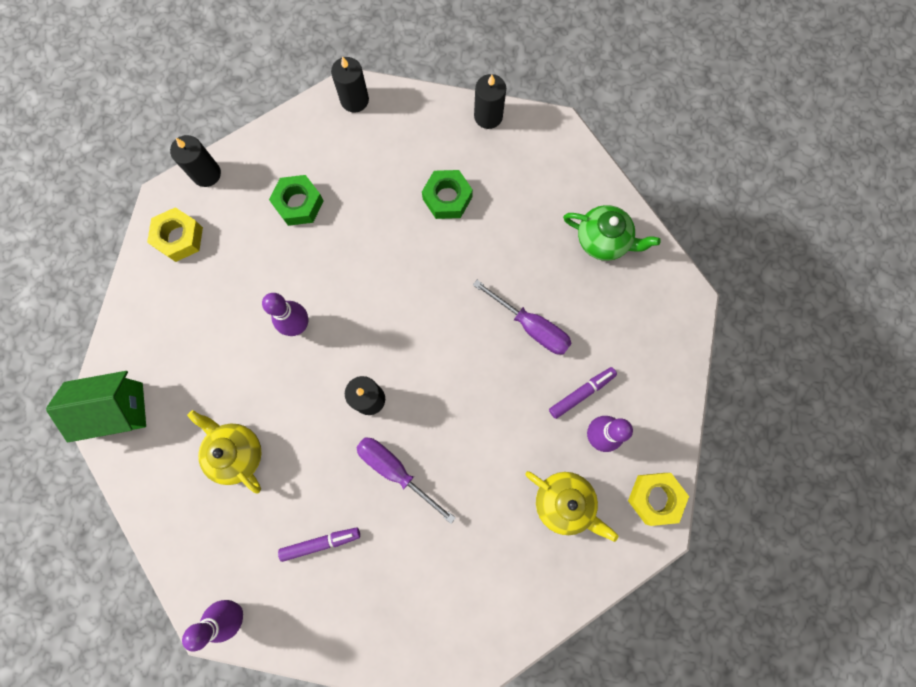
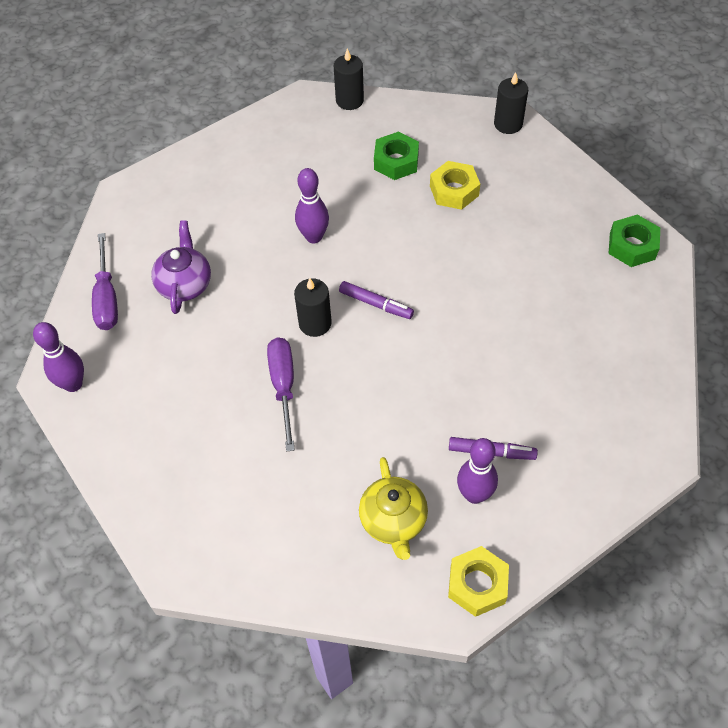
camera: 45 degrees right, 20 degrees down
green house [46,371,146,443] -> none
yellow nut [147,207,203,262] -> yellow nut moved to [430,161,480,210]
yellow teapot [187,410,261,494] -> purple teapot [151,221,211,314]
purple marker [278,528,360,562] -> purple marker moved to [339,281,414,319]
green nut [422,170,473,219] -> green nut moved to [608,215,660,267]
purple screwdriver [473,280,572,354] -> purple screwdriver moved to [92,233,118,330]
black candle [474,74,506,129] -> none
green teapot [563,205,661,261] -> none

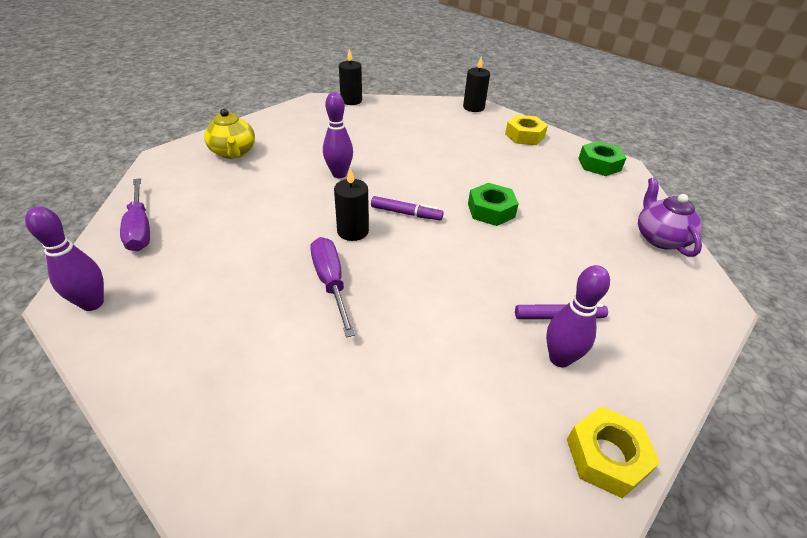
camera: 15 degrees left, 15 degrees down
purple teapot [151,221,211,314] -> purple teapot moved to [638,177,702,257]
yellow teapot [359,457,428,560] -> yellow teapot moved to [204,109,255,159]
green nut [374,132,419,180] -> green nut moved to [468,183,519,226]
yellow nut [430,161,480,210] -> yellow nut moved to [505,115,548,145]

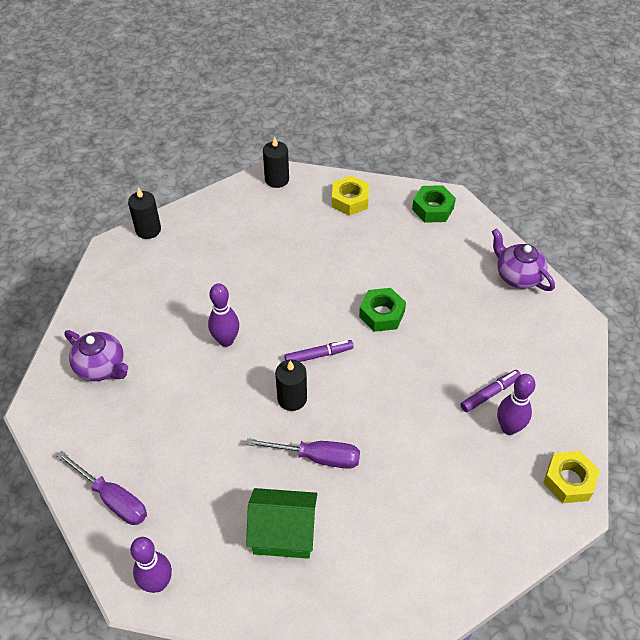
camera: 30 degrees left, 10 degrees up
yellow teapot [204,109,255,159] -> purple teapot [64,330,128,381]
purple screwdriver [310,237,355,337] -> purple screwdriver turned 150 degrees clockwise [246,438,360,469]
none -> green house [246,488,317,559]

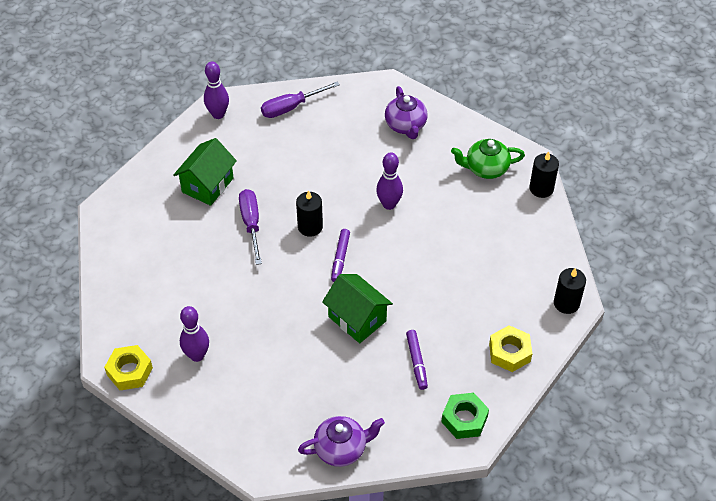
camera: 115 degrees right, 0 degrees up
purple teapot [64,330,128,381] -> purple teapot turned 75 degrees counterclockwise [385,86,428,139]
purple screwdriver [246,438,360,469] -> purple screwdriver turned 135 degrees clockwise [239,189,262,265]
green nut [359,288,406,332] -> green house [322,274,393,343]
purple marker [461,370,521,412] -> purple marker moved to [406,330,428,390]
none -> green teapot [451,139,525,179]

